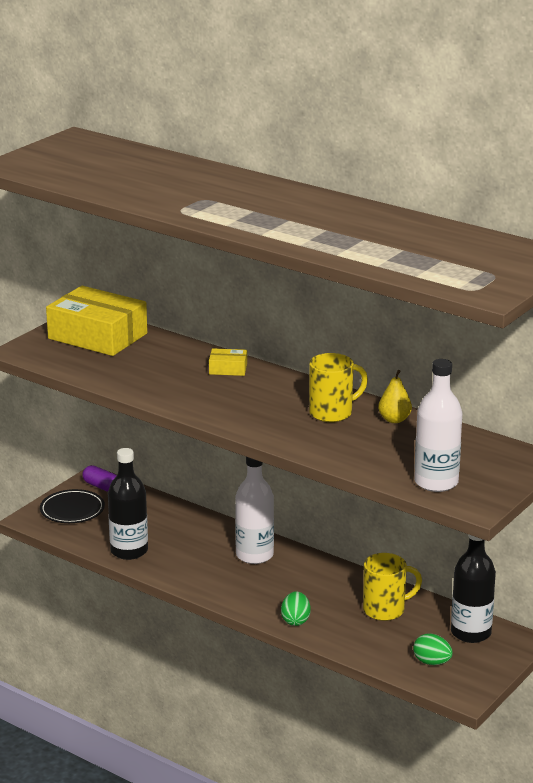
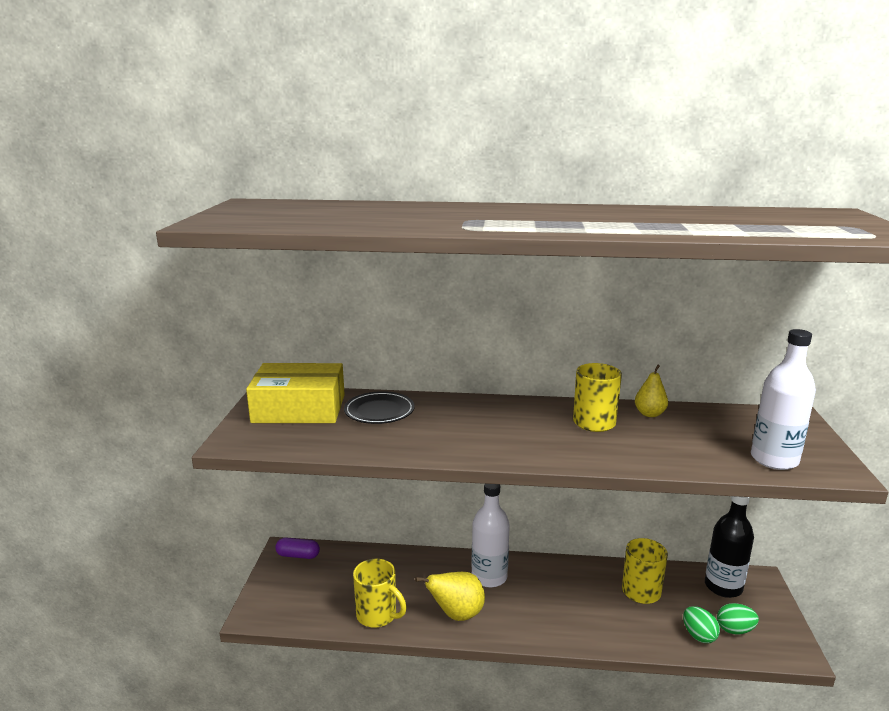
camera: 30 degrees left, 5 degrees down
black plate [40,489,105,523] -> black plate moved to [344,391,415,424]
black bottle [108,448,148,560] -> yellow mug [353,559,407,628]
yellow box [209,348,247,376] -> none
green egg [281,591,311,626] -> green egg moved to [683,606,720,643]
none -> yellow pear [415,572,485,621]

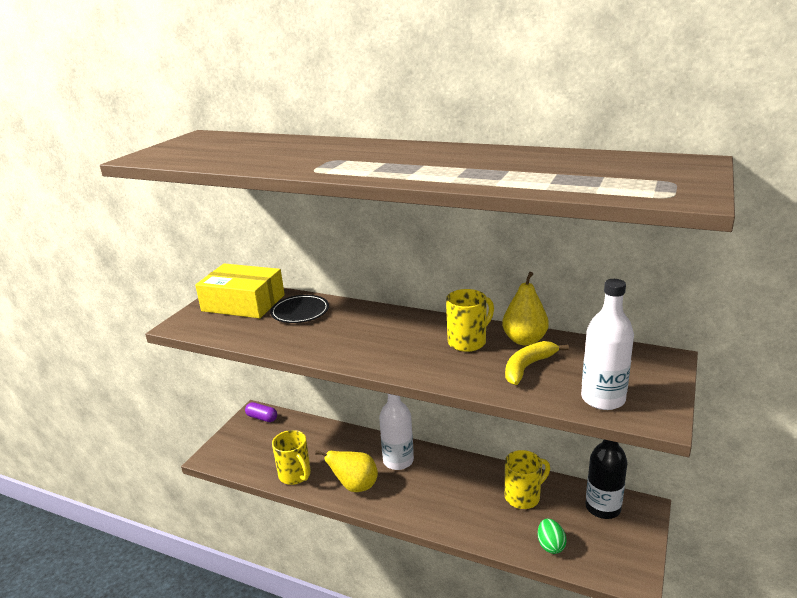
camera: 20 degrees right, 5 degrees up
yellow pear [635,364,668,417] -> yellow pear [502,272,549,346], size x1.51
green egg [717,603,759,635] -> none
none -> yellow banana [505,341,569,385]

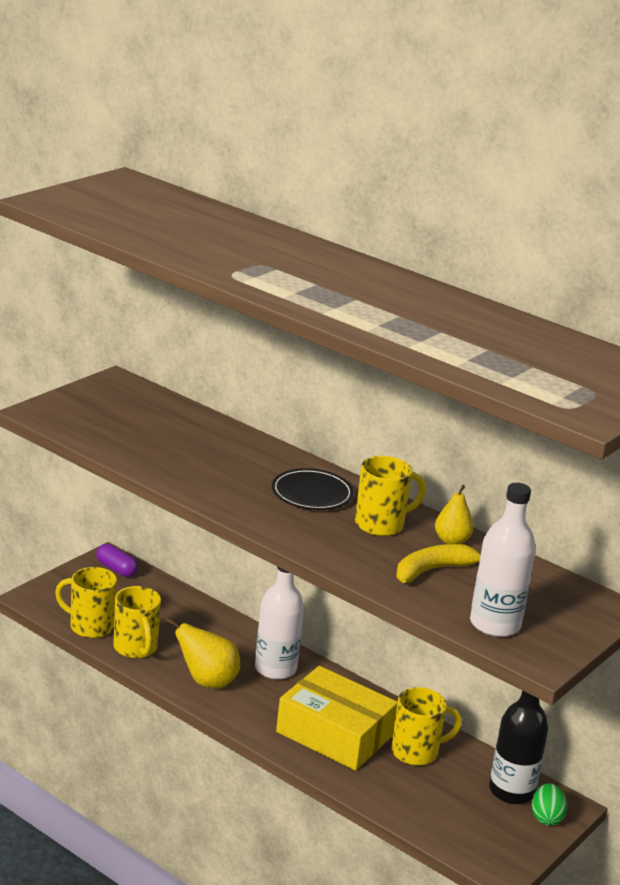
camera: 10 degrees right, 0 degrees up
yellow box [195,263,285,318] -> yellow box moved to [276,666,397,771]
black plate [270,295,329,323] -> black plate moved to [272,468,354,510]
yellow pear [502,272,549,346] -> yellow pear [435,485,474,544], size x0.66
green egg [538,519,567,554] -> green egg moved to [532,783,567,826]
none -> yellow mug [55,567,117,638]

